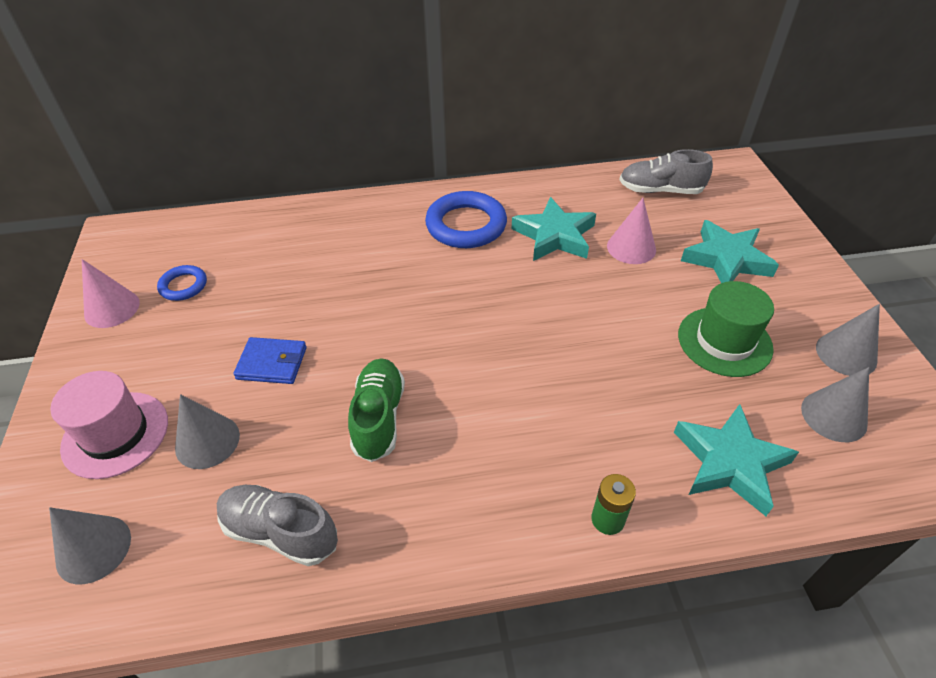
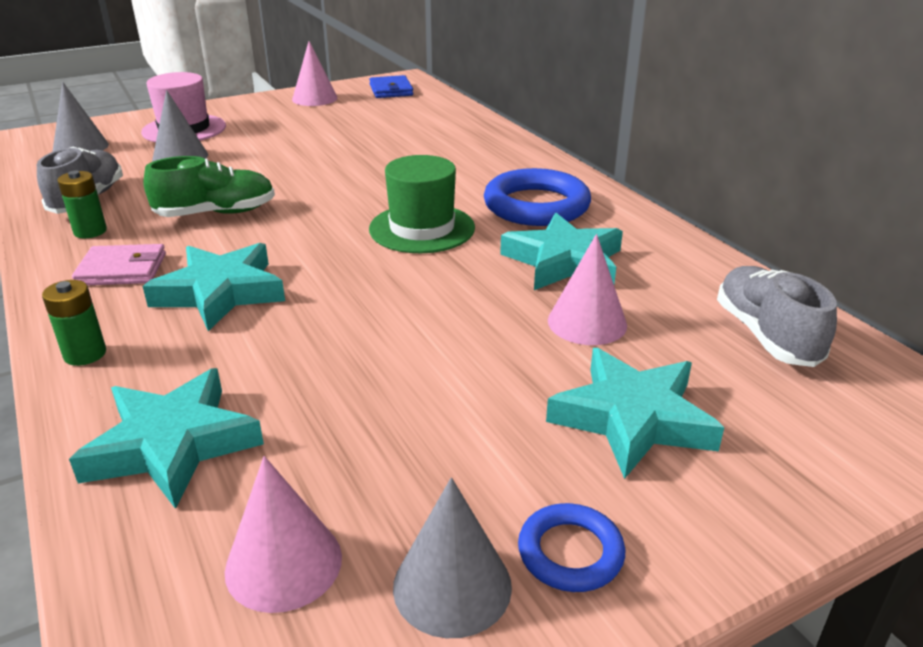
camera: 70 degrees right, 15 degrees down
blue ring [157,265,207,301] -> blue ring moved to [518,503,625,592]
blue wallet [233,337,307,384] -> blue wallet moved to [369,75,413,98]
green hat [678,281,774,377] -> green hat moved to [369,155,475,253]
grey cone [801,367,869,442] -> pink cone [225,456,342,613]
none -> green battery [57,171,107,238]
none -> pink wallet [72,244,166,285]
none -> turquoise star [143,243,285,331]

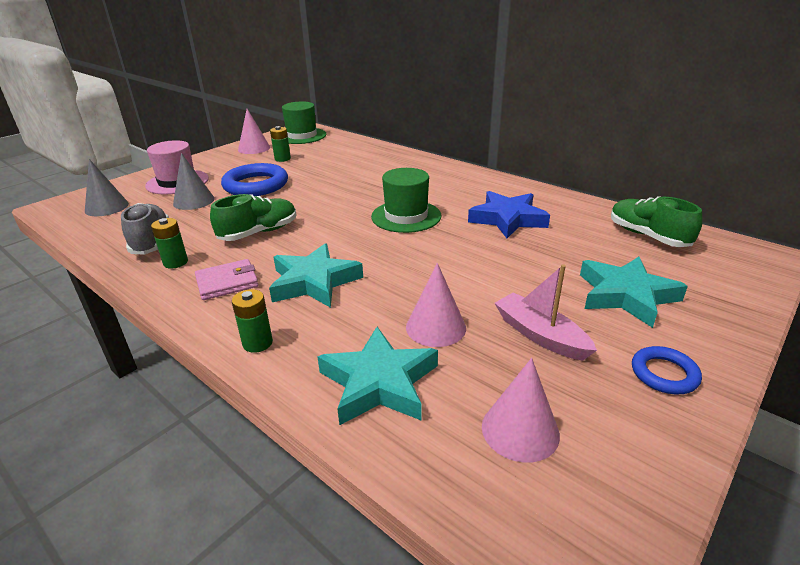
camera: 20 degrees left, 0 degrees up
blue wallet [369,75,413,98] -> green hat [282,102,326,144]
grey cone [393,477,512,638] -> none
blue ring [484,168,591,226] -> blue ring moved to [221,163,288,196]
turquoise star [500,213,623,290] -> blue star [468,191,550,238]
pink cone [548,234,627,345] -> pink cone moved to [406,263,466,347]
grey shoe [717,266,837,367] -> green shoe [611,196,703,247]
none -> green battery [270,126,291,162]
none -> pink boat [495,264,597,361]

